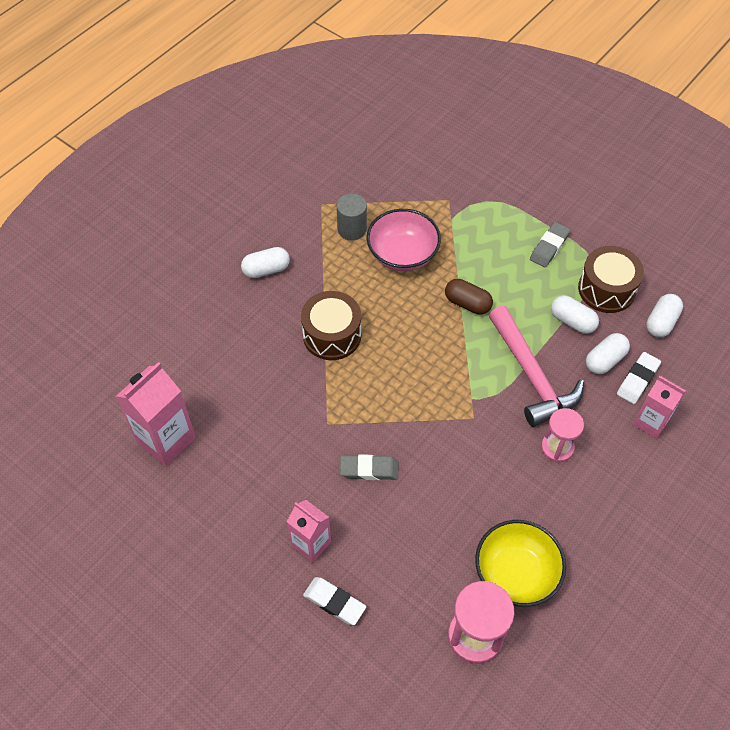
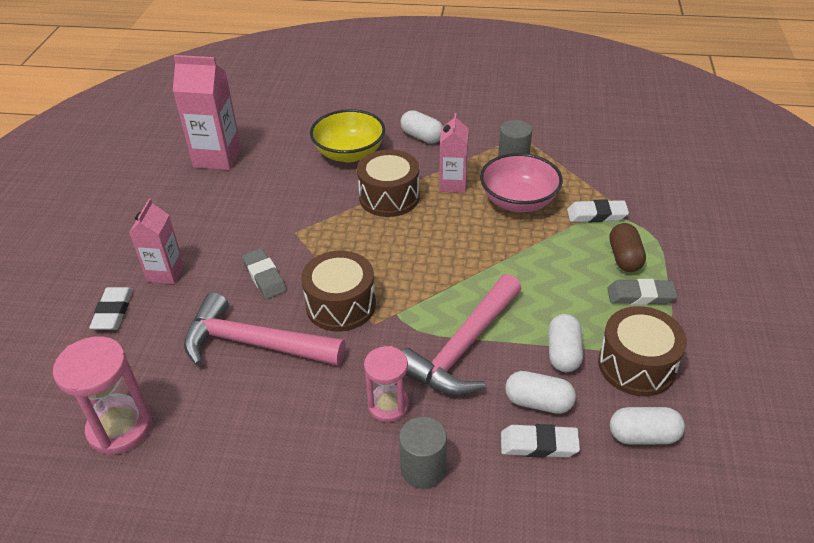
camera: 60 degrees right, 15 degrees down
brown capsule [445,279,493,315] -> brown capsule moved to [610,223,646,272]
yellow bowl [475,520,566,607] -> yellow bowl moved to [310,109,385,162]
pink carton [633,376,686,439] -> pink carton moved to [439,113,469,193]
none -> pink hammer [184,292,346,366]
none -> brown drum [301,250,376,332]
none -> grey cylinder [399,417,447,489]
none -> white eraser [567,199,629,222]

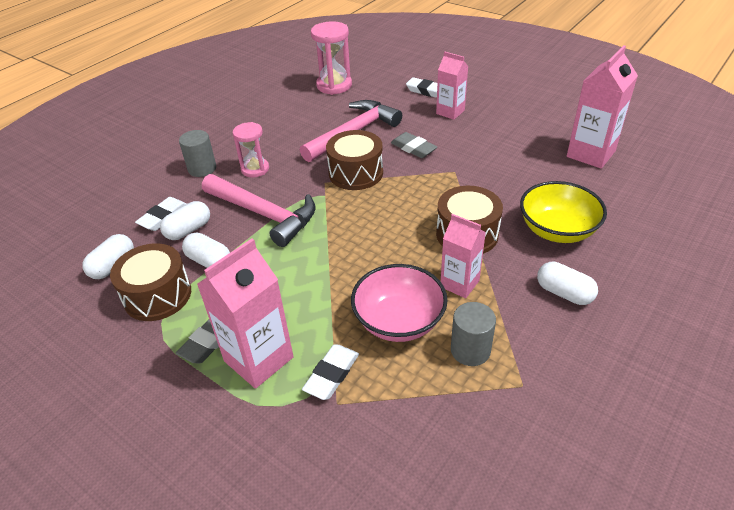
camera: 120 degrees right, 0 degrees up
grey eraser [242,248,287,299] -> grey eraser turned 45 degrees clockwise [391,132,437,158]
white capsule [400,110,443,143] -> white capsule turned 60 degrees clockwise [537,262,598,305]
pink hammer [402,274,522,395] -> pink hammer turned 150 degrees clockwise [202,174,315,247]
brown capsule [610,223,646,272] -> pink carton [197,239,294,389]

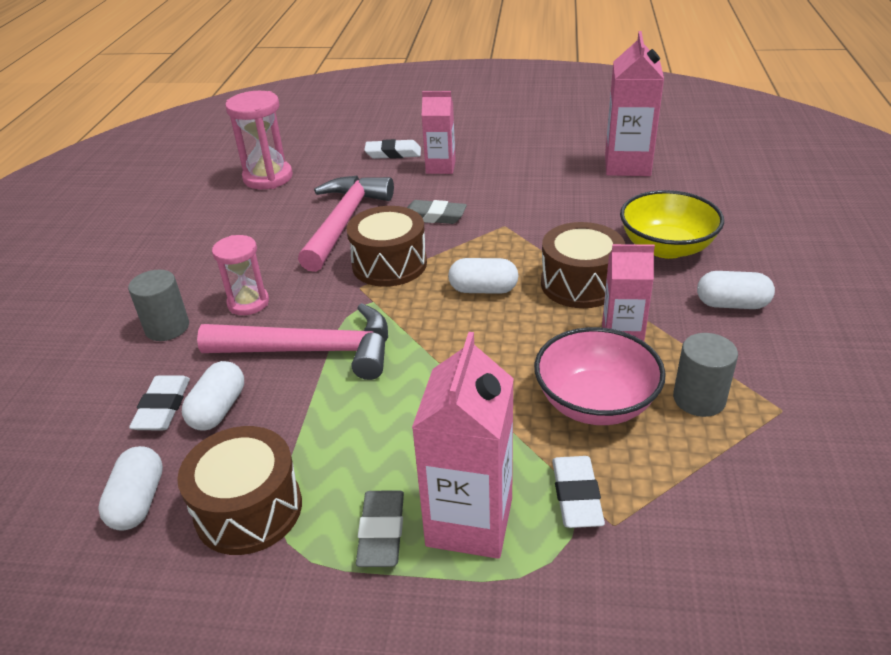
camera: 30 degrees left, 5 degrees down
white capsule [182,232,230,268] -> white capsule moved to [448,258,518,294]

